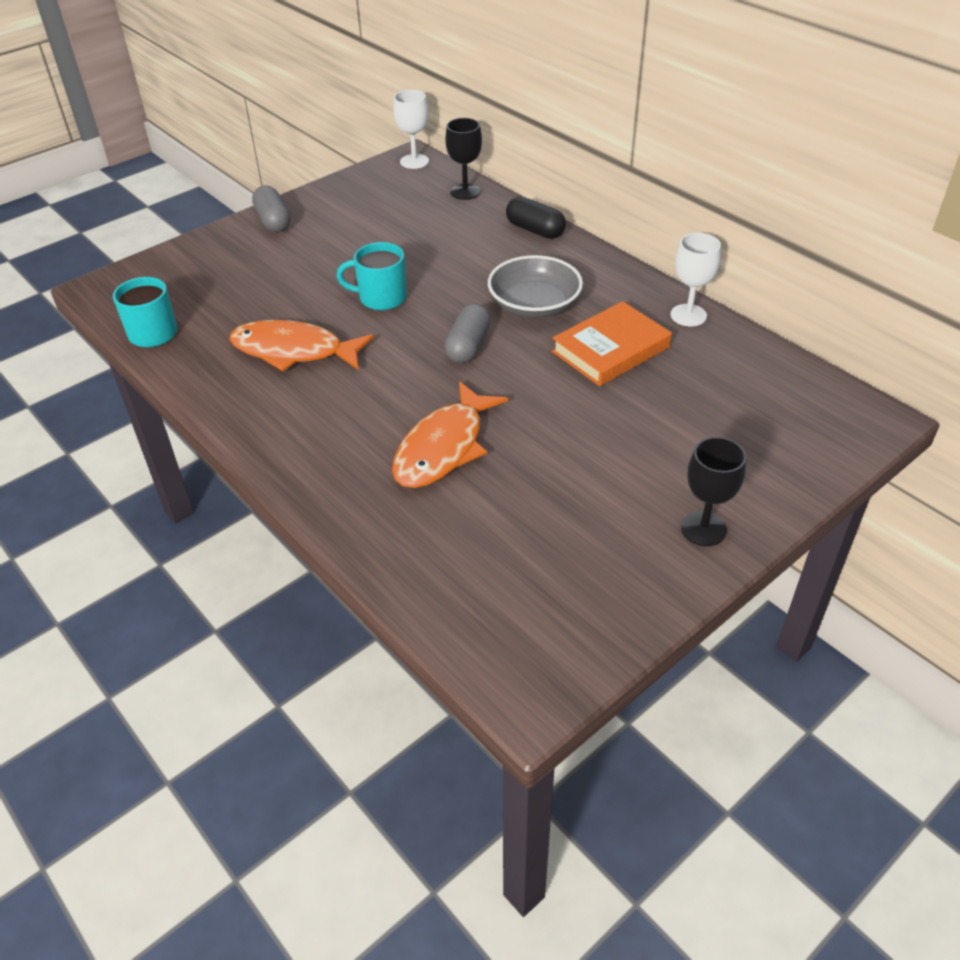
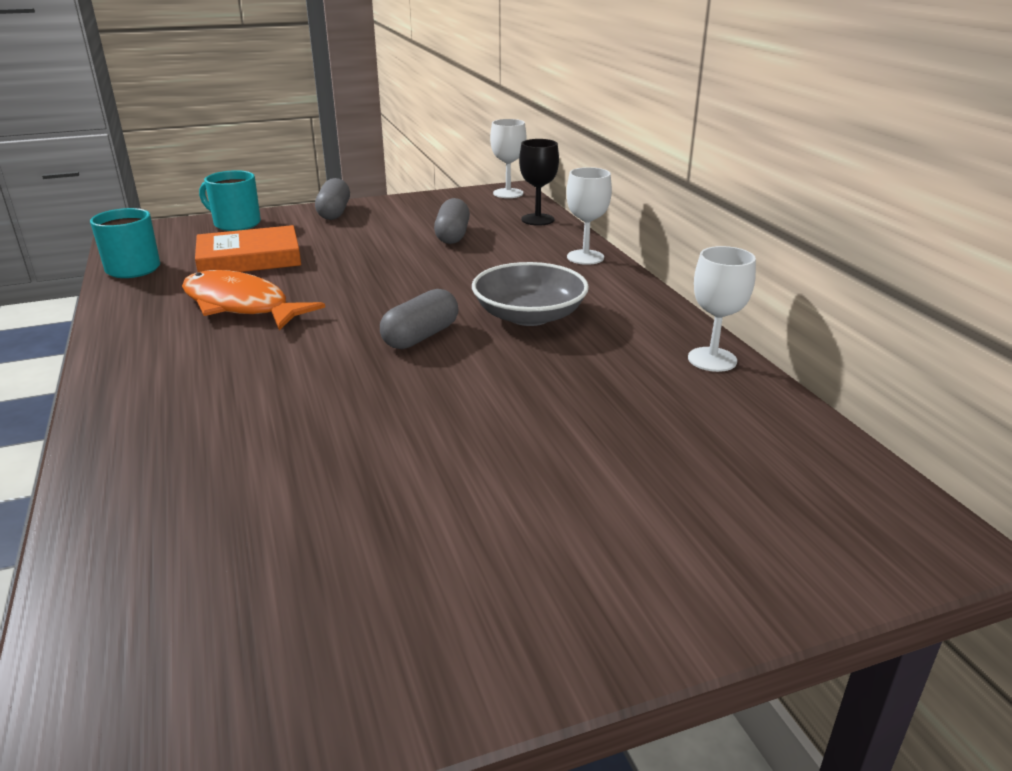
camera: 20 degrees right, 15 degrees down
turquoise mug [336,242,407,310] -> turquoise mug moved to [199,170,261,231]
orange fish [392,381,508,488] -> none
black capsule [506,197,566,239] -> white goblet [567,167,612,265]
orange book [552,301,672,386] -> orange book moved to [195,225,301,272]
black goblet [681,437,746,546] -> none
none -> grey capsule [434,198,470,244]

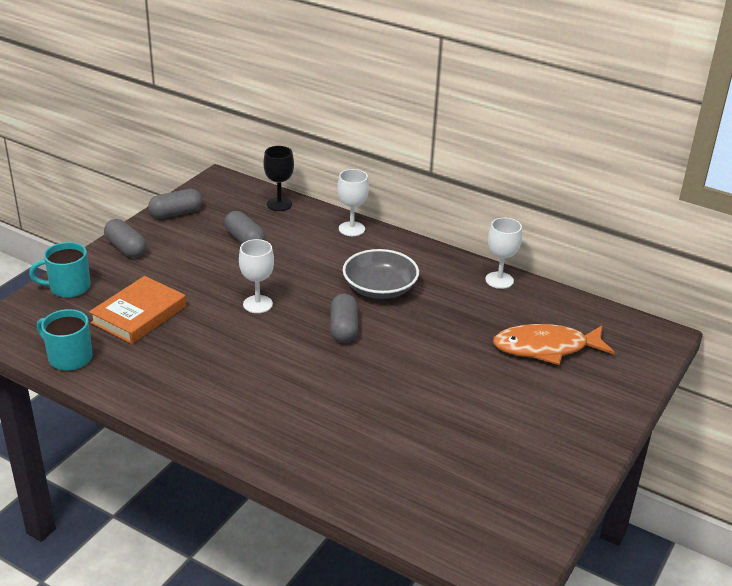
camera: 40 degrees left, 5 degrees up
orange fish [182,270,325,330] -> orange fish moved to [493,324,615,365]
white goblet [490,119,527,198] -> white goblet moved to [239,239,274,313]
none -> grey capsule [148,189,202,219]

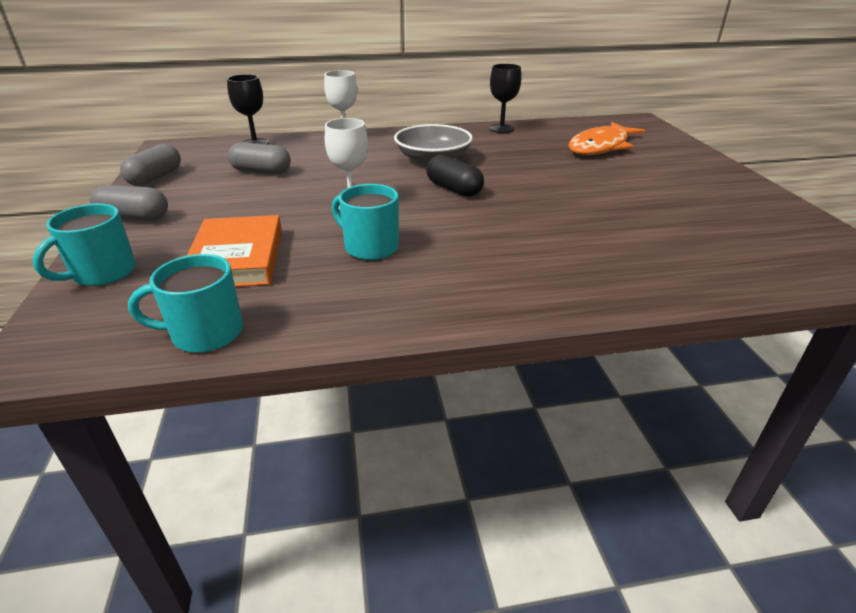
camera: 40 degrees left, 0 degrees up
grey capsule [330,293,358,343] -> black capsule [426,155,484,197]
white goblet [485,218,522,289] -> black goblet [489,64,521,133]
none -> turquoise mug [332,184,399,260]

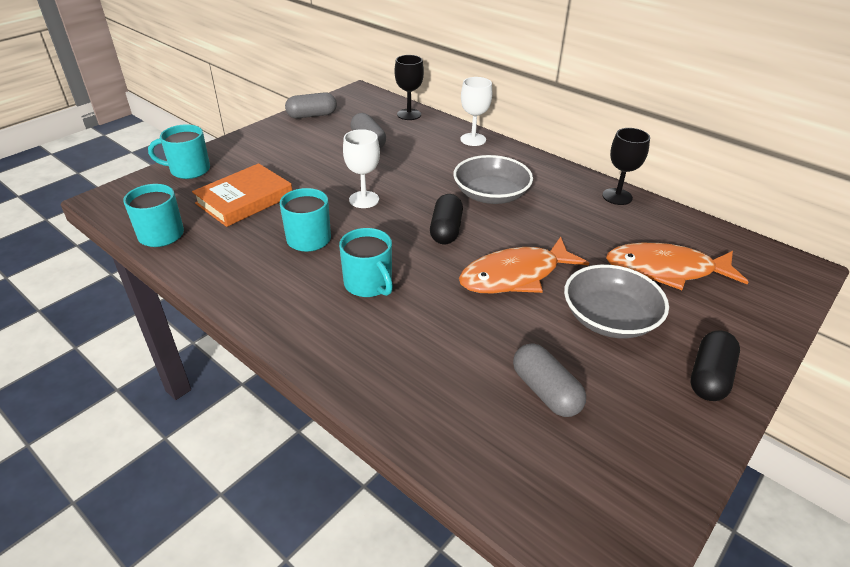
camera: 50 degrees right, 5 degrees up
grey capsule [89,185,168,221] -> grey capsule moved to [513,344,586,417]
none -> turquoise mug [339,228,393,297]
none -> orange fish [459,237,589,294]
none -> grey bowl [564,265,669,338]
none -> black capsule [691,330,740,401]

